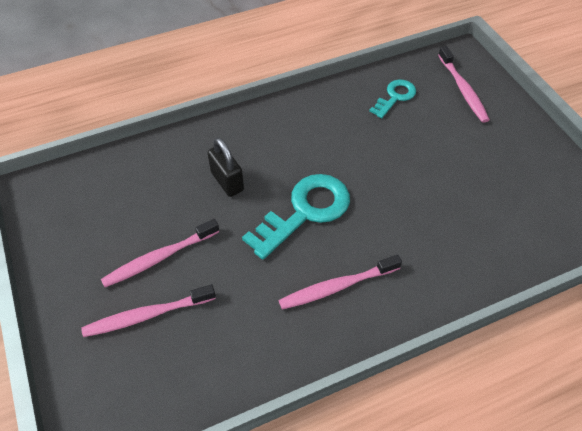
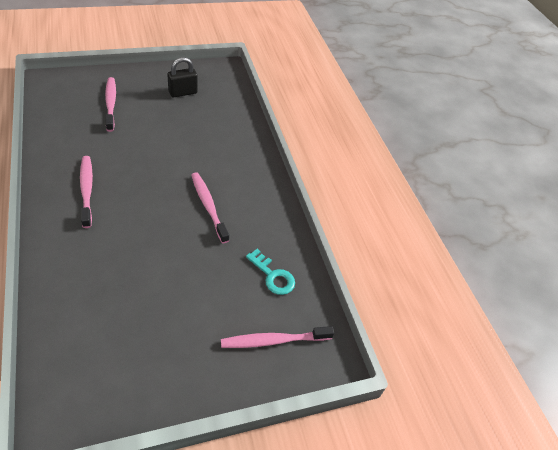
camera: 90 degrees right, 5 degrees down
pink toothbrush [101,219,219,287] -> pink toothbrush moved to [191,172,229,243]
black padlock [208,137,244,197] -> black padlock moved to [167,57,198,97]
turquoise key [242,174,350,260] -> none

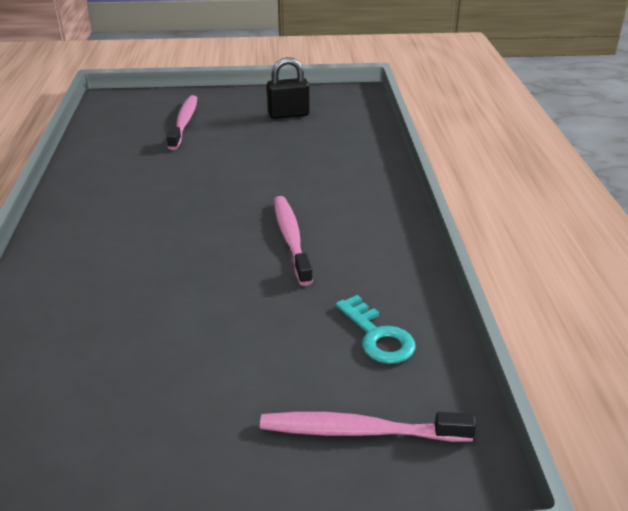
camera: 20 degrees right, 15 degrees down
pink toothbrush [80,156,93,228] -> none

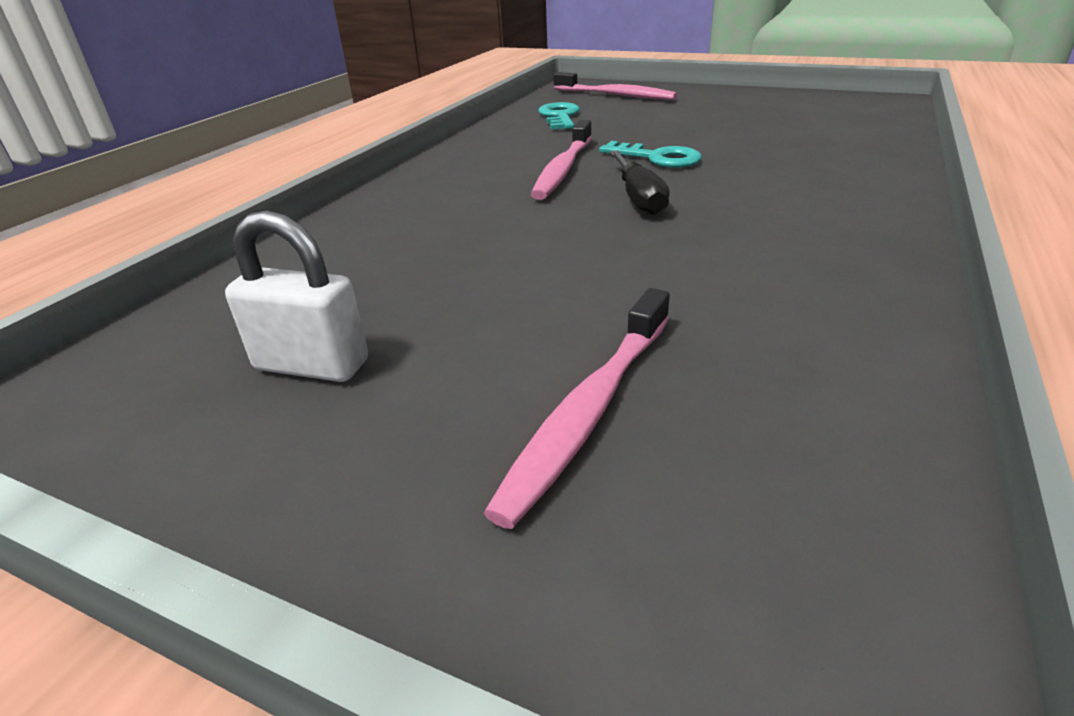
camera: 150 degrees left, 0 degrees up
black padlock [267,57,309,119] -> white padlock [225,210,368,382]
none -> turquoise key [599,141,702,168]
none -> black screwdriver [610,150,670,215]

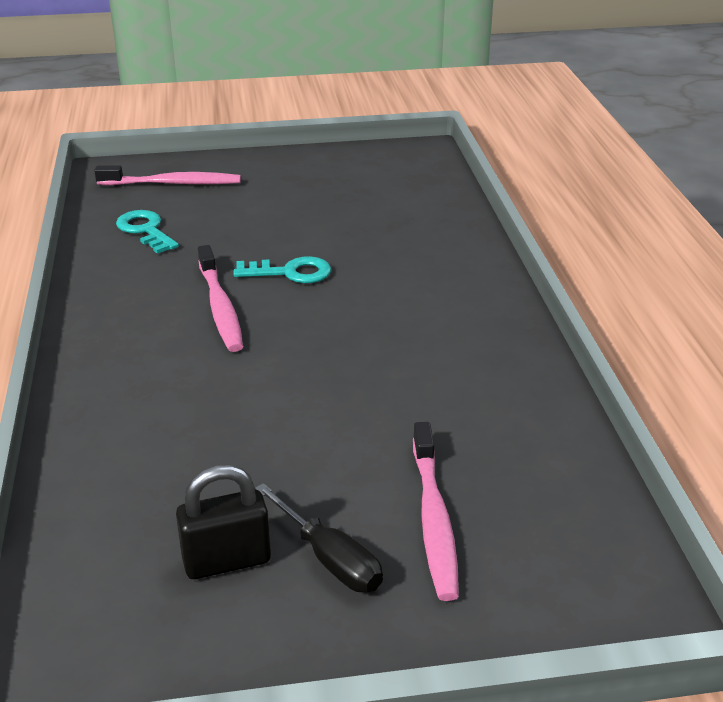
camera: 35 degrees left, 0 degrees up
white padlock [225,210,368,382] -> black padlock [176,465,271,579]
black screwdriver [610,150,670,215] -> black screwdriver moved to [255,483,383,592]

